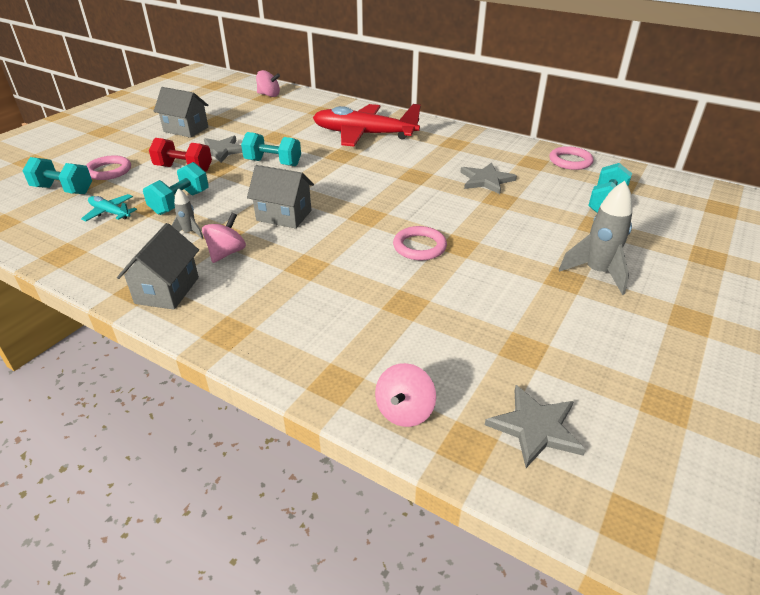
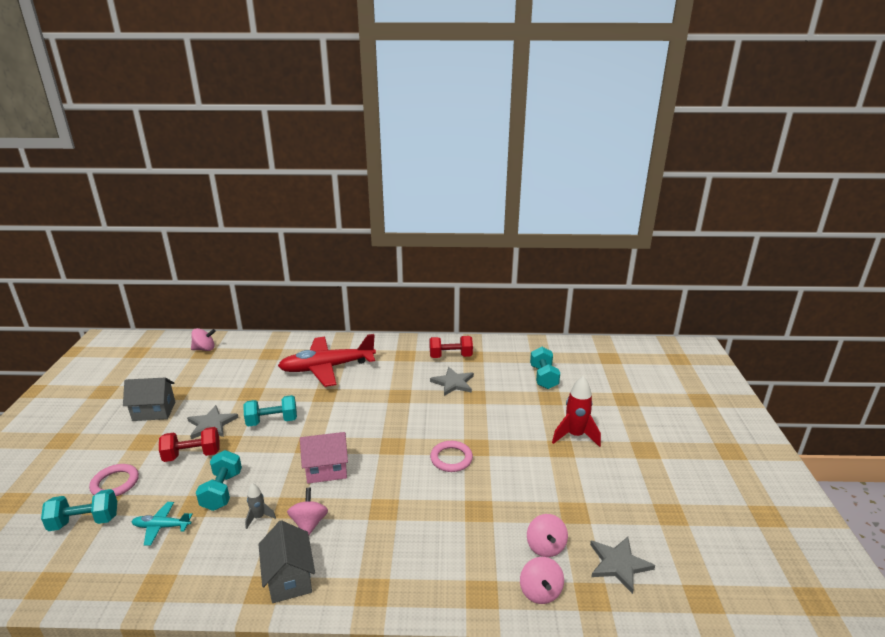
camera: 30 degrees left, 10 degrees down
grey house [247,165,314,229] -> pink house [300,432,348,483]
pink ring [549,146,594,170] -> none
grey rocket [559,181,633,295] -> red rocket [552,376,601,447]
none -> red dumbbell [429,336,473,358]
none -> pink spinning top [527,514,568,557]

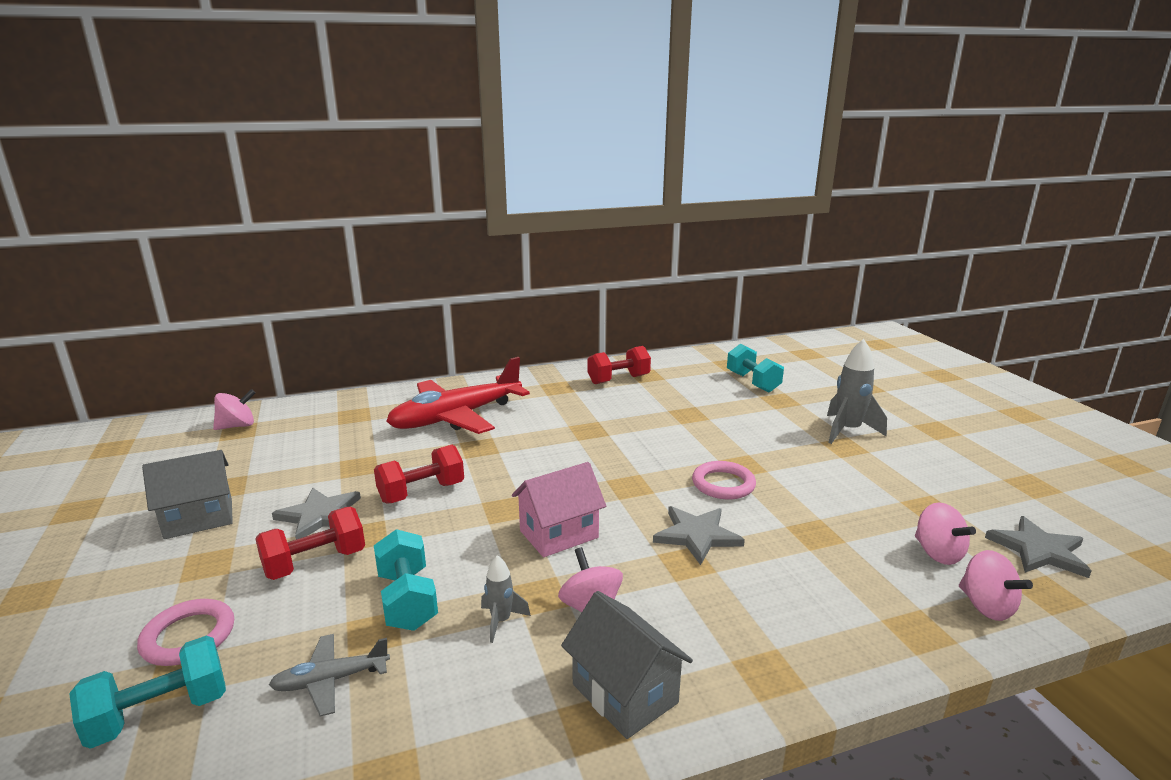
camera: 20 degrees left, 5 degrees down
turquoise plane [131,502,193,546] -> grey plane [269,634,390,717]
turquoise dumbbell [243,395,297,427] -> red dumbbell [374,445,464,504]
grey star [430,367,474,396] -> grey star moved to [653,506,745,565]
red rocket [552,376,601,447] -> grey rocket [827,339,887,444]

